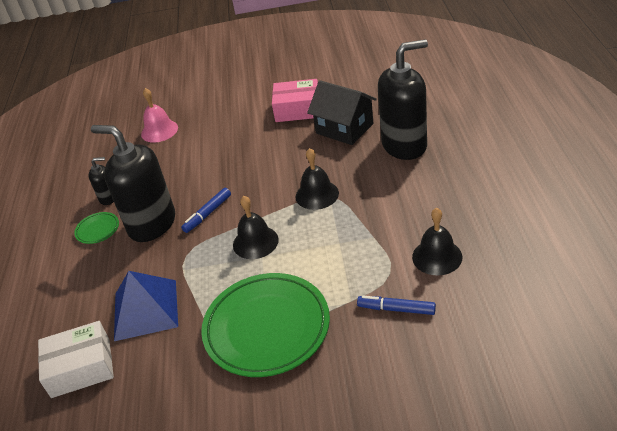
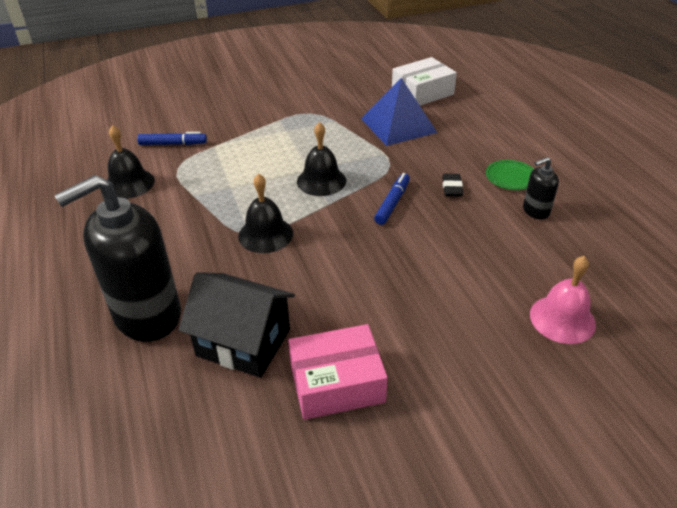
camera: 160 degrees right, 0 degrees up
black soap dispenser [91,125,175,242] -> black eraser [442,174,463,197]
green plate [201,273,330,377] -> none

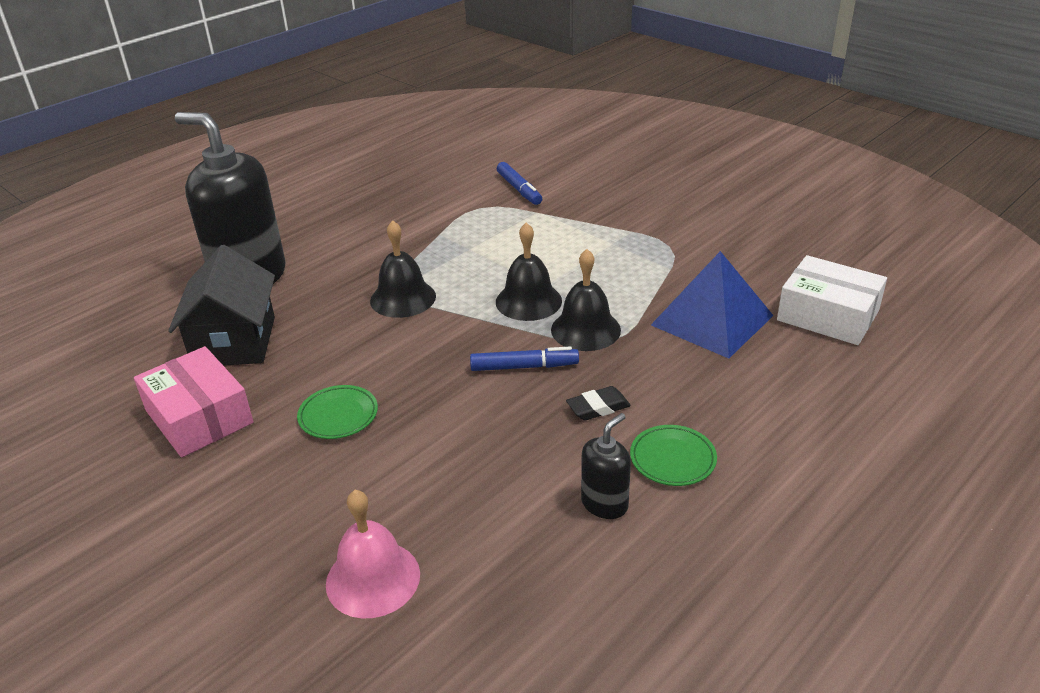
camera: 65 degrees right, 5 degrees down
black bell [107,125,155,199] -> black bell moved to [551,249,621,351]
black soap dispenser [523,157,559,220] -> black soap dispenser turned 90 degrees clockwise [581,413,631,519]
none -> green plate [297,385,378,439]

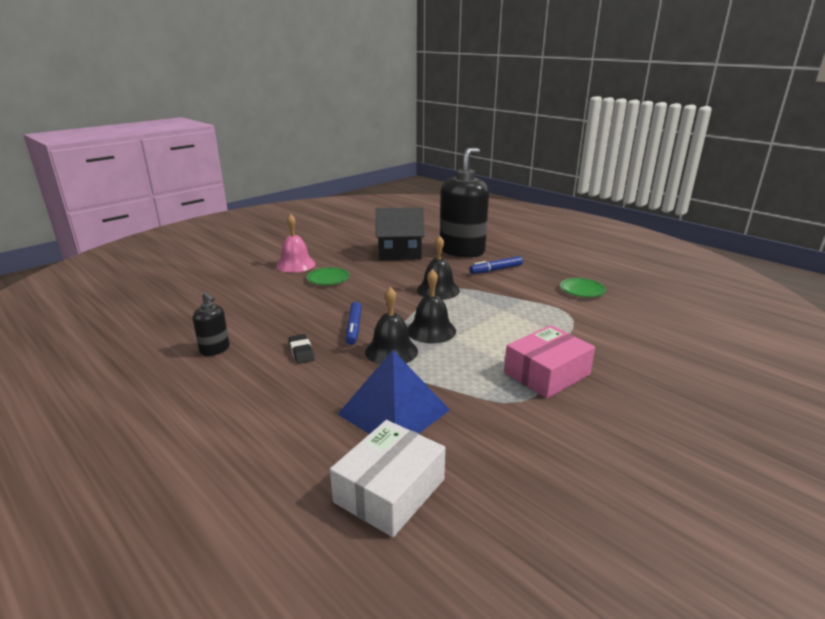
camera: 90 degrees right, 10 degrees down
pink box [134,346,254,457] -> pink box moved to [504,325,595,399]
pink bell [326,490,420,618] -> pink bell moved to [276,214,316,273]
blue marker [497,162,542,205] -> blue marker moved to [469,256,523,274]
green plate [630,425,717,486] -> green plate moved to [560,278,606,297]

